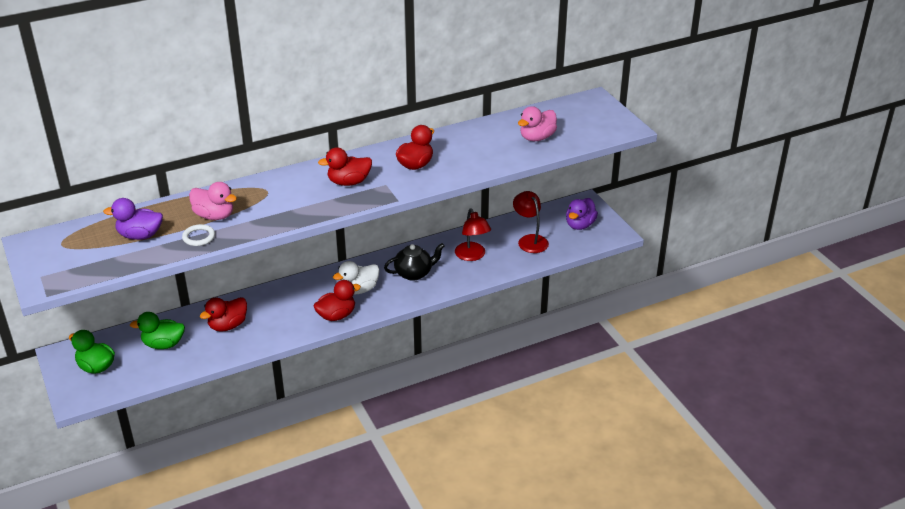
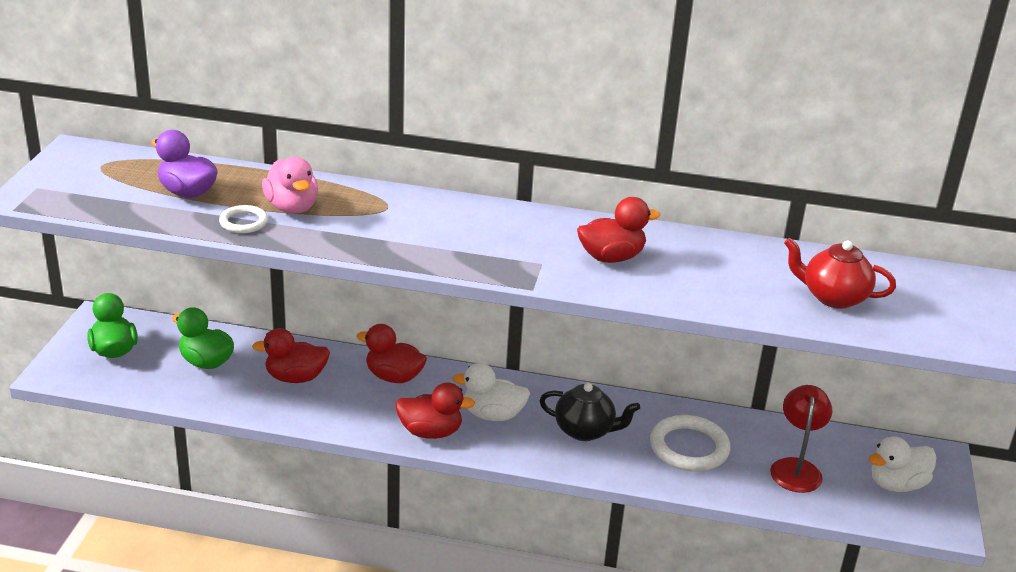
camera: 35 degrees right, 5 degrees down
red duck [318,148,372,186] -> red duck moved to [356,324,427,383]
red lamp [455,209,491,261] -> white ring [650,415,730,472]
pink duck [518,106,557,141] -> red teapot [784,238,896,309]
purple duck [566,198,598,230] -> white duck [869,436,937,492]

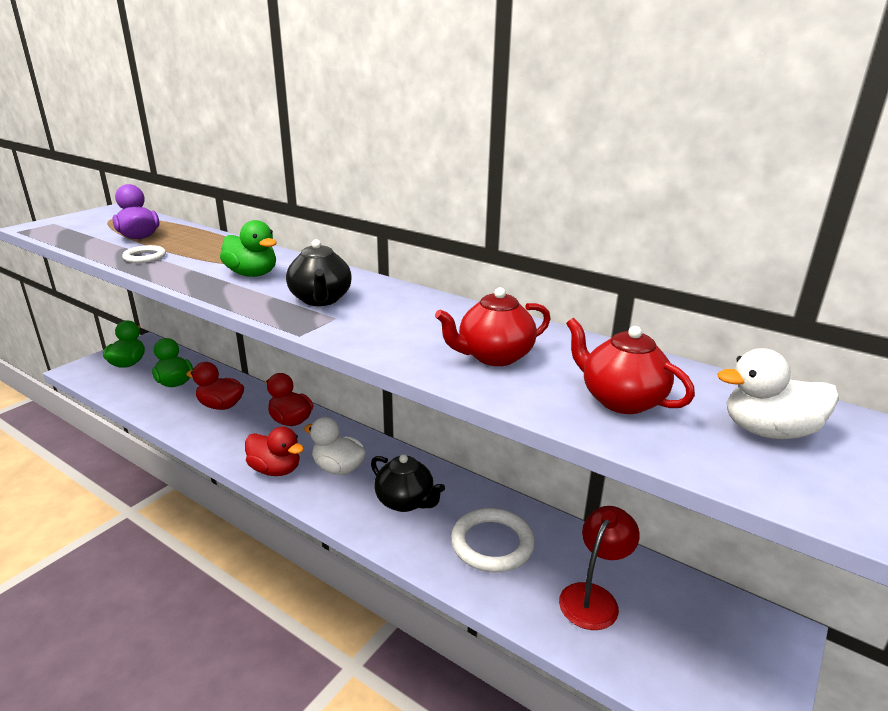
camera: 25 degrees right, 5 degrees down
pink duck [262,157,318,214] -> none
red duck [577,197,660,263] -> none
white duck [869,436,937,492] -> white duck moved to [717,348,839,439]
none -> green duck [220,220,277,277]
none -> black teapot [286,239,352,306]
none -> red teapot [435,287,551,366]

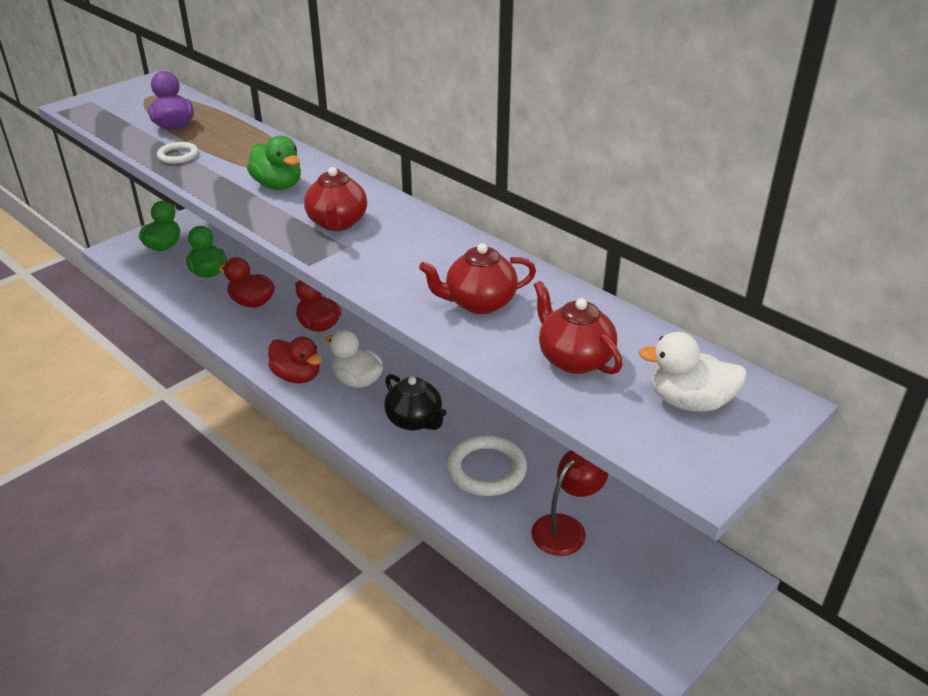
camera: 10 degrees right, 10 degrees up
black teapot [286,239,352,306] -> red teapot [304,167,367,231]

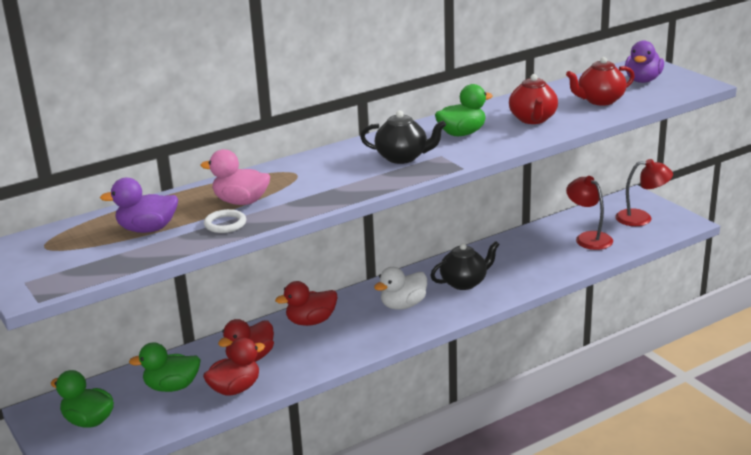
camera: 75 degrees left, 10 degrees down
green duck [247,136,301,190] -> green duck moved to [435,84,493,136]
red duck [268,337,322,383] -> red duck moved to [203,338,265,396]
red teapot [304,167,367,231] -> black teapot [360,111,446,164]
white ring [447,435,527,496] -> none
white duck [639,332,747,412] -> purple duck [625,40,664,83]
none -> pink duck [200,149,270,205]
none -> red lamp [615,159,673,226]

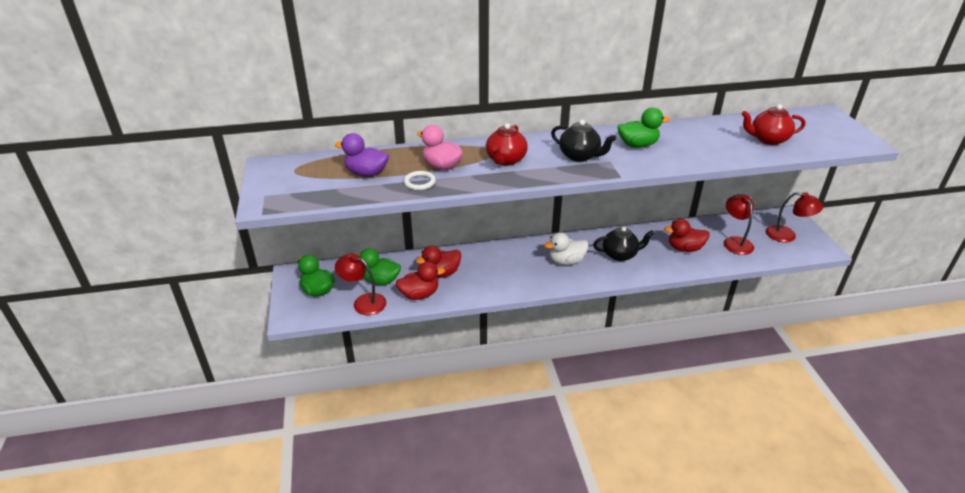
camera: 20 degrees right, 10 degrees up
red duck [275,281,338,326] -> red duck moved to [664,219,710,252]
red teapot [509,74,558,124] -> red teapot moved to [486,123,528,166]
purple duck [625,40,664,83] -> none
none -> red lamp [335,254,386,315]

